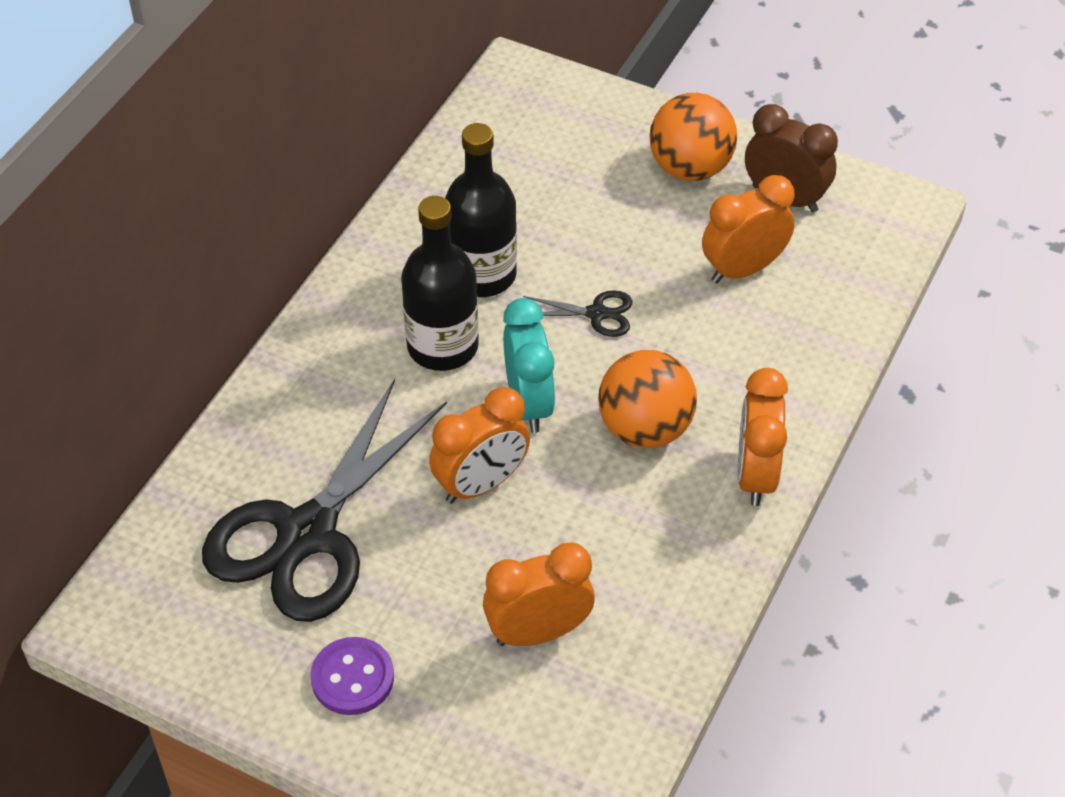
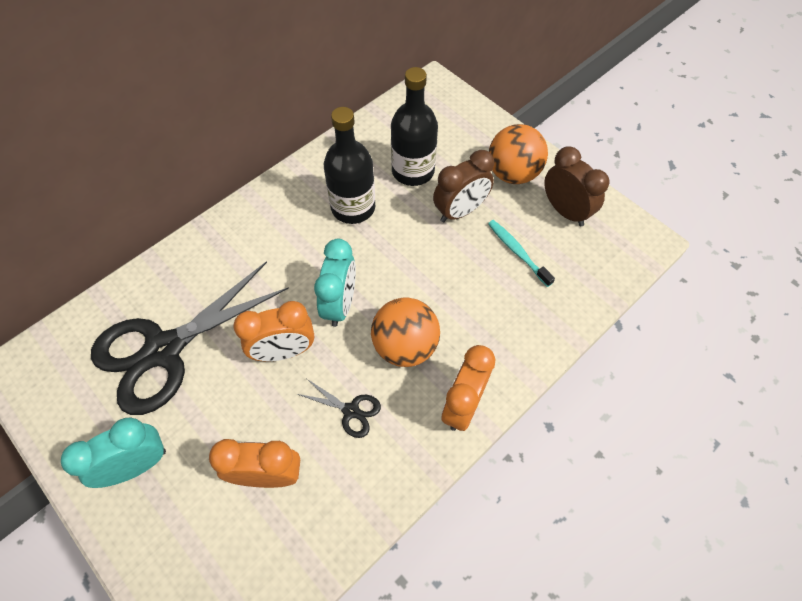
camera: 20 degrees right, 10 degrees up
purple button [311,637,394,715] -> turquoise clock [61,417,166,488]
black bottle [401,196,479,371] -> black bottle moved to [391,67,438,186]
black scissors [523,290,632,337] -> black scissors moved to [297,379,381,438]
orange clock [702,175,795,283] -> turquoise toothbrush [488,220,555,287]
none -> brown clock [433,150,494,222]

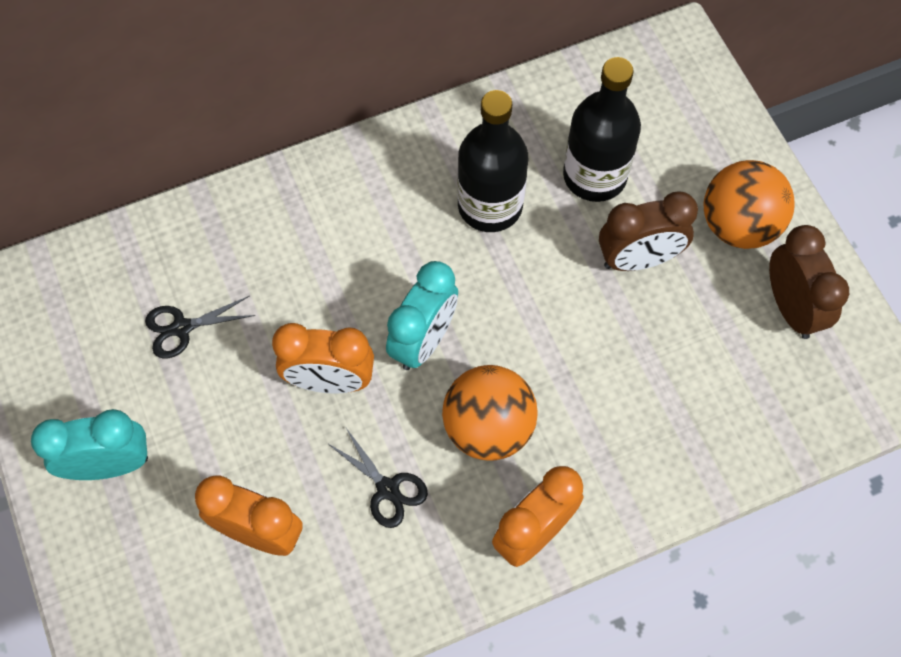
camera: 20 degrees right, 5 degrees up
black scissors [91,261,289,415] -> black scissors [145,296,256,358], size x0.40
turquoise toothbrush [488,220,555,287] -> none

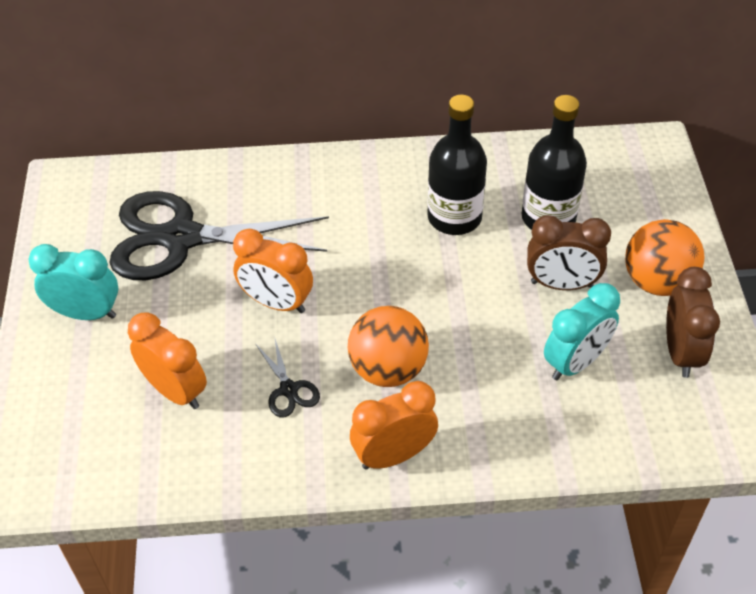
camera: 20 degrees right, 15 degrees down
black scissors [145,296,256,358] -> black scissors [109,191,329,280], size x2.48
turquoise clock [386,261,458,370] -> turquoise clock moved to [544,283,620,380]

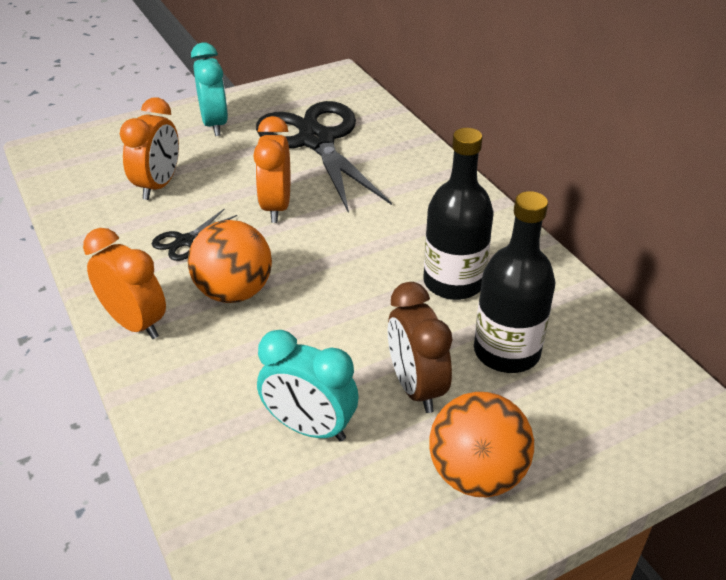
camera: 65 degrees right, 10 degrees down
brown clock [666,267,720,378] -> none

